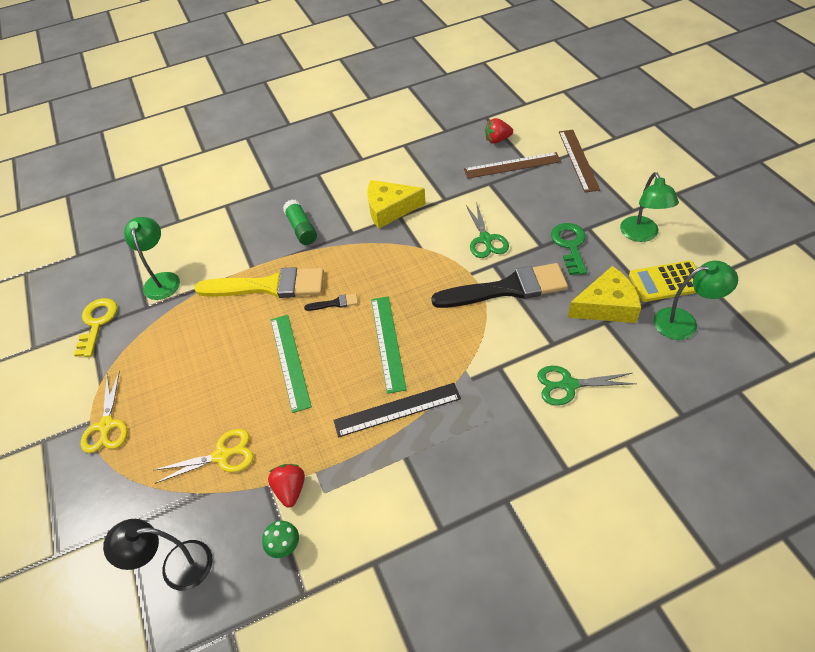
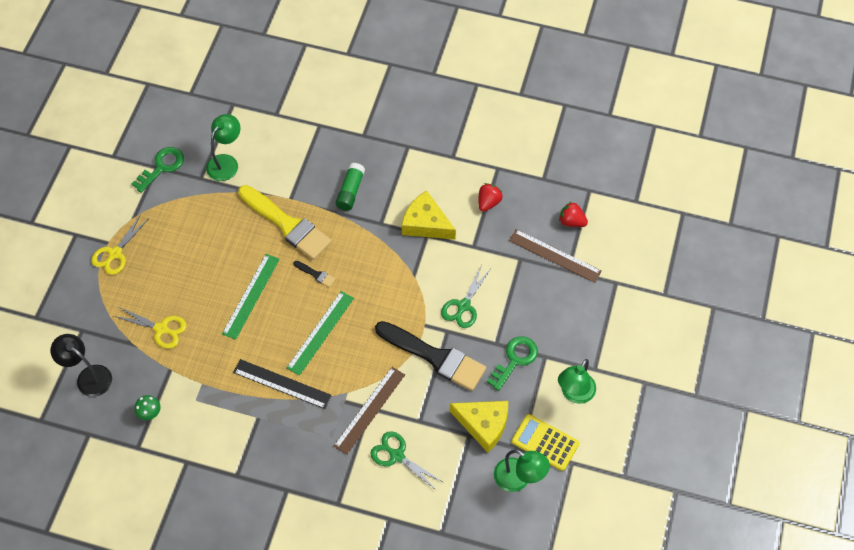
camera: 35 degrees right, 10 degrees up
yellow key [74,298,118,357] -> green key [131,147,184,193]
red strawberry [268,464,305,508] -> red strawberry moved to [479,183,503,212]
brown ruler [559,130,600,192] -> brown ruler moved to [334,367,405,455]

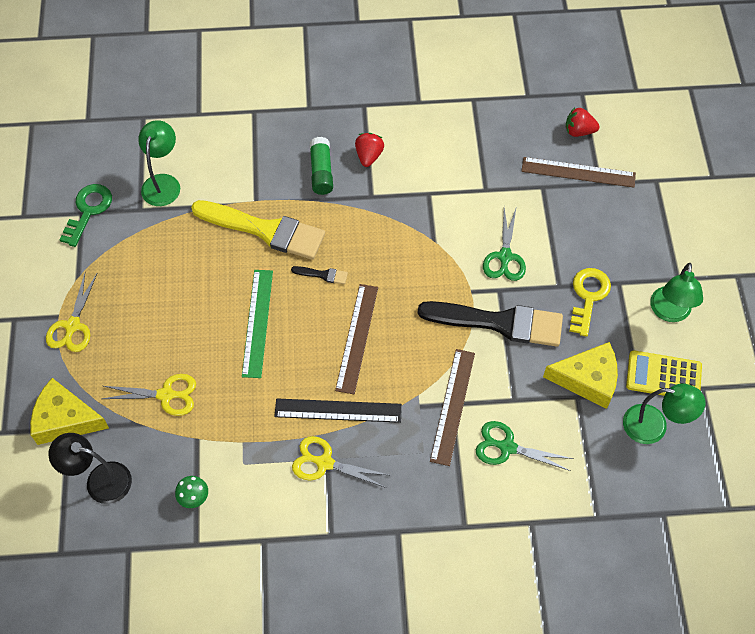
camera: 20 degrees left, 0 degrees up
green ruler [287,291,354,376] -> brown ruler [335,284,378,394]
yellow cheese [402,191,456,240] -> yellow cheese moved to [30,378,109,445]
red strawberry [479,183,503,212] -> red strawberry moved to [355,133,384,167]
green key [487,336,538,391] -> yellow key [569,268,611,337]
none -> yellow scissors [292,436,388,488]

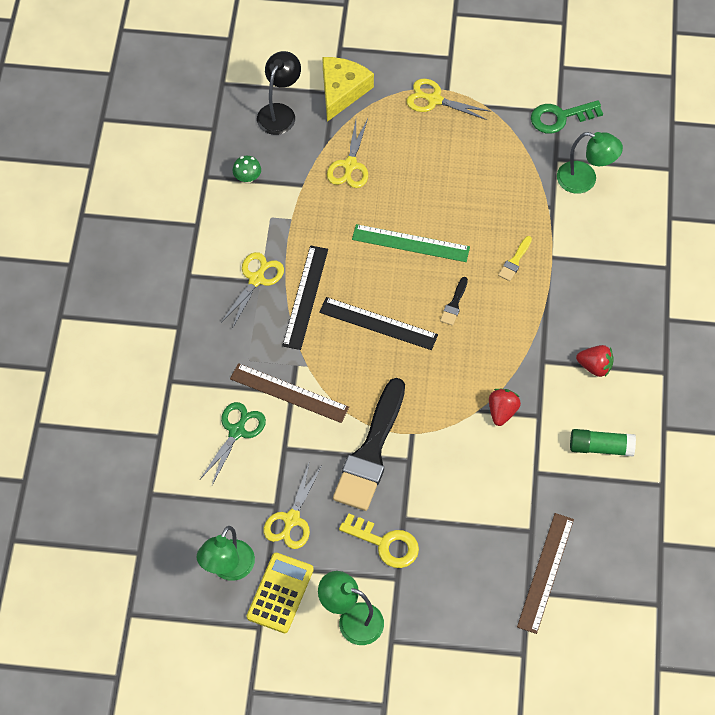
camera: 100 degrees right, 0 degrees up
green key [59,184,112,247] -> green key turned 135 degrees clockwise [531,100,603,134]
yellow brush [191,200,325,260] -> yellow brush [498,236,532,281], size x0.40
green glue stick [310,137,333,195] -> green glue stick moved to [570,429,636,457]
brown ruler [335,284,378,394] -> black ruler [319,297,438,350]
green scissors [483,208,526,281] -> none
yellow cheese [543,342,618,409] -> yellow scissors [264,463,322,549]
red strawberry [566,108,600,137] -> red strawberry moved to [489,389,521,426]

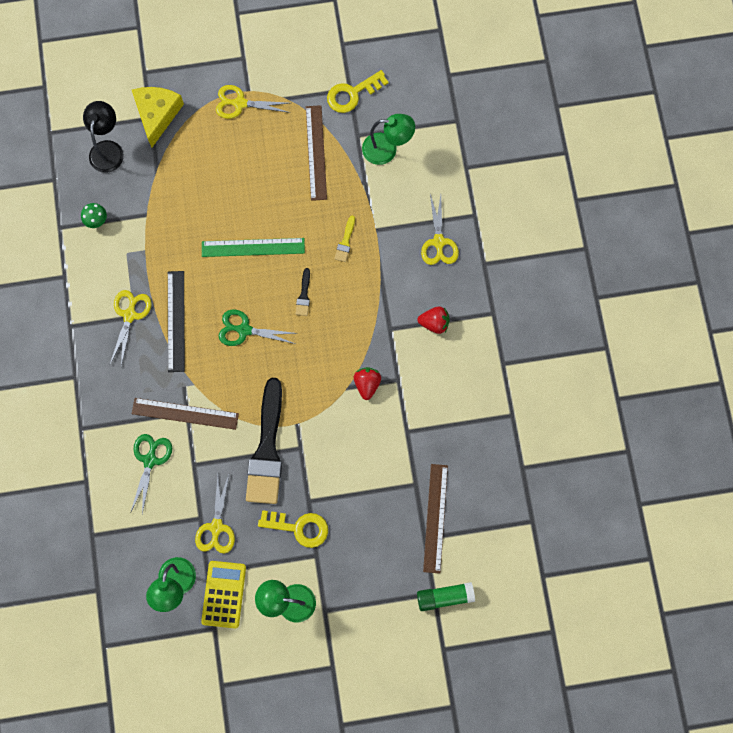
camera: 15 degrees left, 15 degrees up
black ruler [319,297,438,350] -> green scissors [219,309,298,346]
yellow scissors [327,119,368,188] -> yellow scissors moved to [421,194,459,265]
green key [531,100,603,134] -> yellow key [327,70,389,113]
green glue stick [570,429,636,457] -> green glue stick moved to [417,582,475,611]
none -> brown ruler [306,105,327,201]

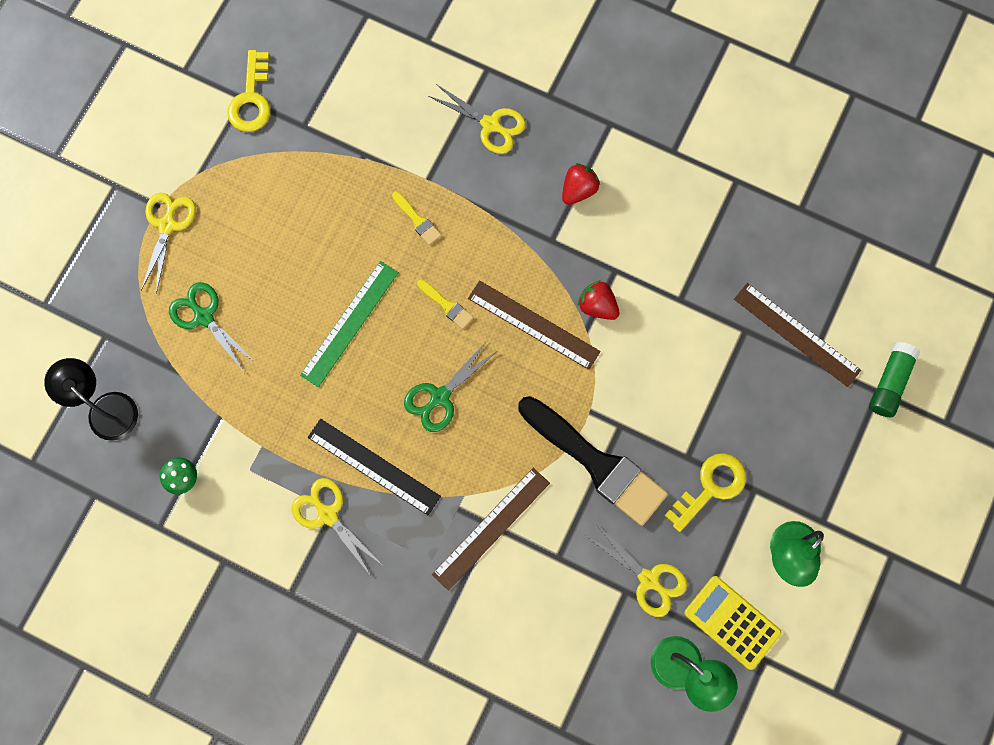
camera: 55 degrees left, 0 degrees up
green scissors [131,434,172,514] -> green scissors moved to [169,282,255,372]
yellow cheese [132,87,184,148] -> none
yellow scissors [216,85,290,119] -> yellow scissors turned 150 degrees clockwise [141,192,196,294]
black brush [295,268,310,316] -> yellow brush [417,279,474,329]
brown ruler [306,105,327,201] -> brown ruler moved to [468,280,601,370]
green lamp [362,114,415,165] -> none

